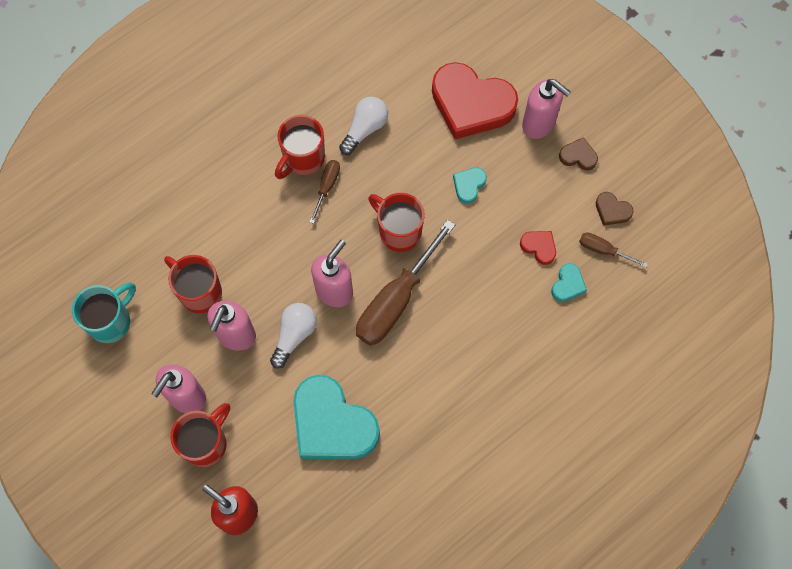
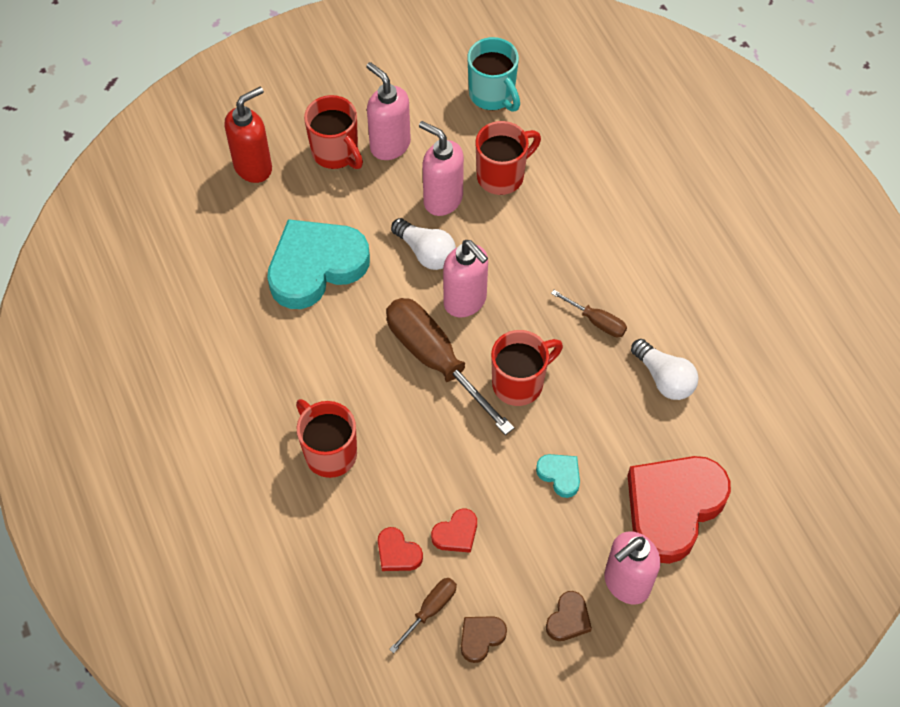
camera: 105 degrees right, 10 degrees down
red mug [275,115,325,179] -> red mug moved to [296,399,357,478]
turquoise heart [551,263,587,302] -> red heart [378,527,423,571]

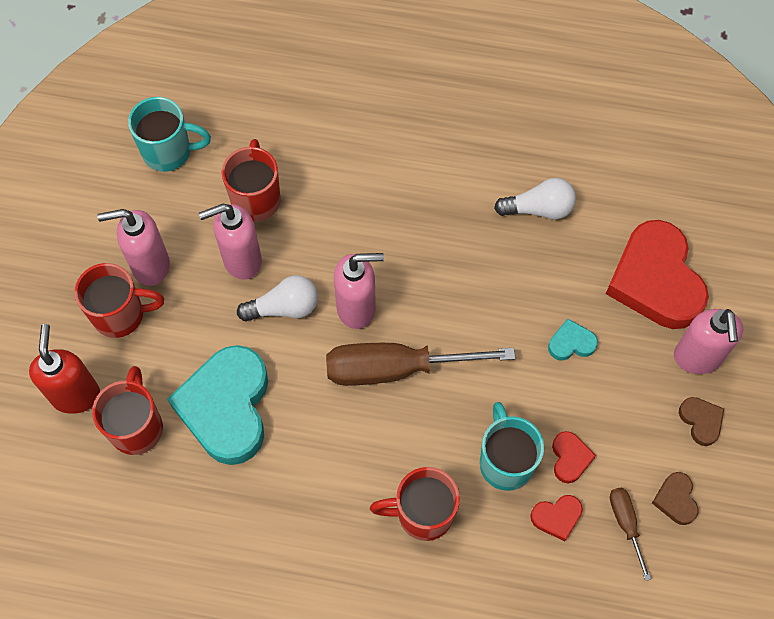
camera: 55 degrees left, 5 degrees up
red mug [491,330,563,406] -> red mug moved to [92,366,163,455]
brown screwdriver [551,290,627,337] -> none
none -> turquoise mug [480,402,544,491]

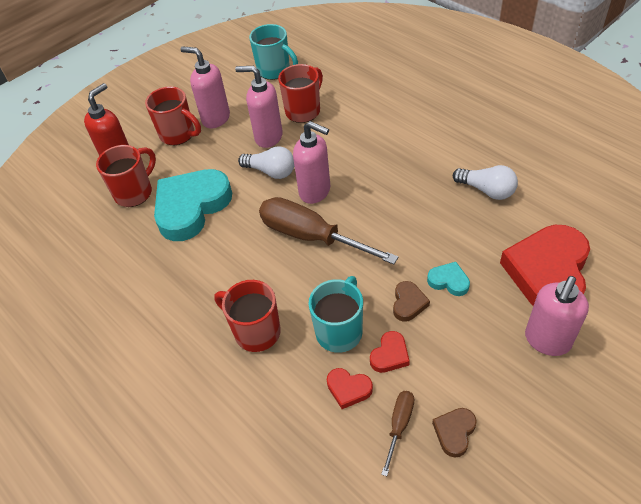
camera: 40 degrees right, 15 degrees down
brown heart [679,397,724,446] -> brown heart moved to [393,281,430,322]

